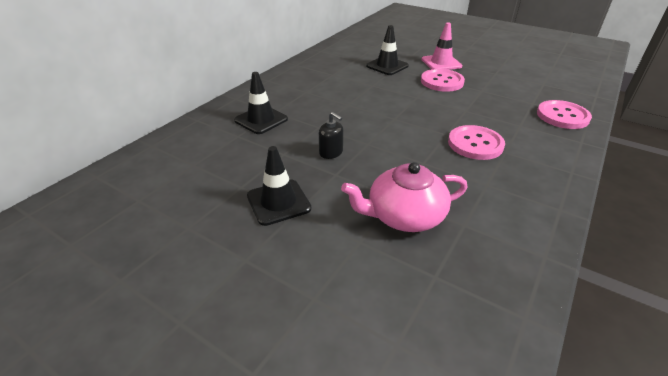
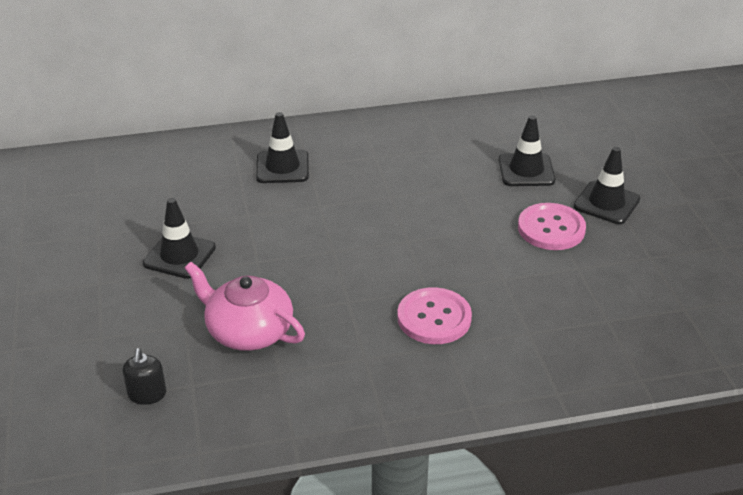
camera: 45 degrees right, 0 degrees up
black soap dispenser [319,112,343,159] -> black soap dispenser moved to [123,348,166,405]
pink traffic cone [422,22,462,70] -> black traffic cone [573,147,640,224]
pink button [537,100,592,129] -> none

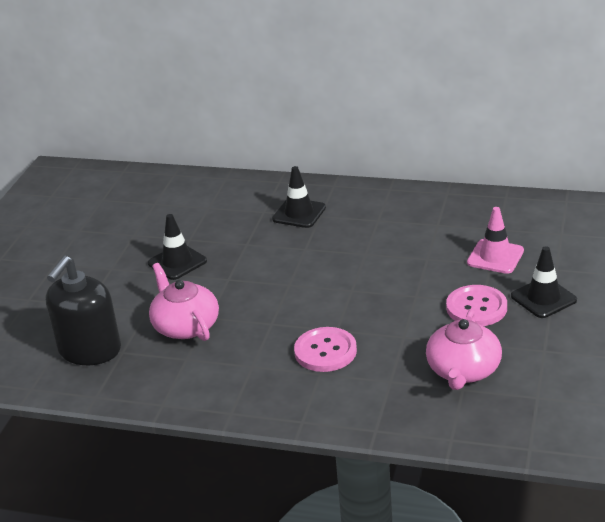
camera: 30 degrees right, 5 degrees down
black soap dispenser [123,348,166,405] -> black soap dispenser [45,256,121,365], size x2.30
black traffic cone [499,115,555,186] -> pink traffic cone [467,207,524,274]
none -> pink teapot [426,309,502,390]

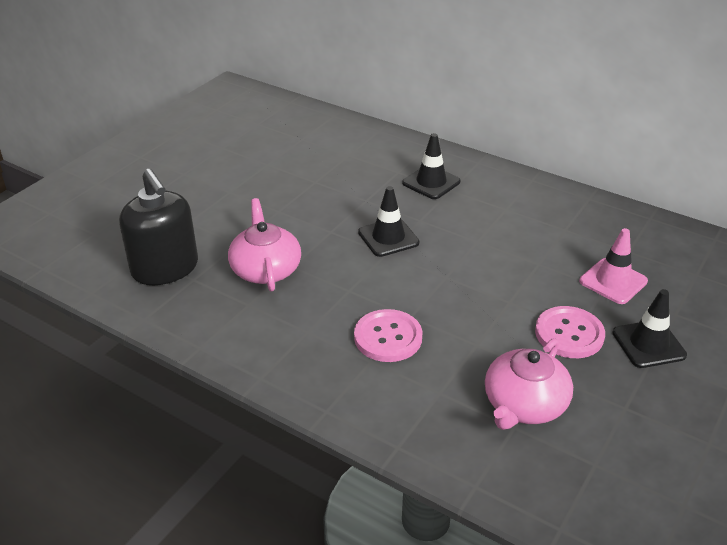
camera: 15 degrees right, 5 degrees up
black soap dispenser [45,256,121,365] -> black soap dispenser turned 75 degrees counterclockwise [119,169,198,285]
black traffic cone [148,214,207,280] -> black traffic cone moved to [358,186,419,257]

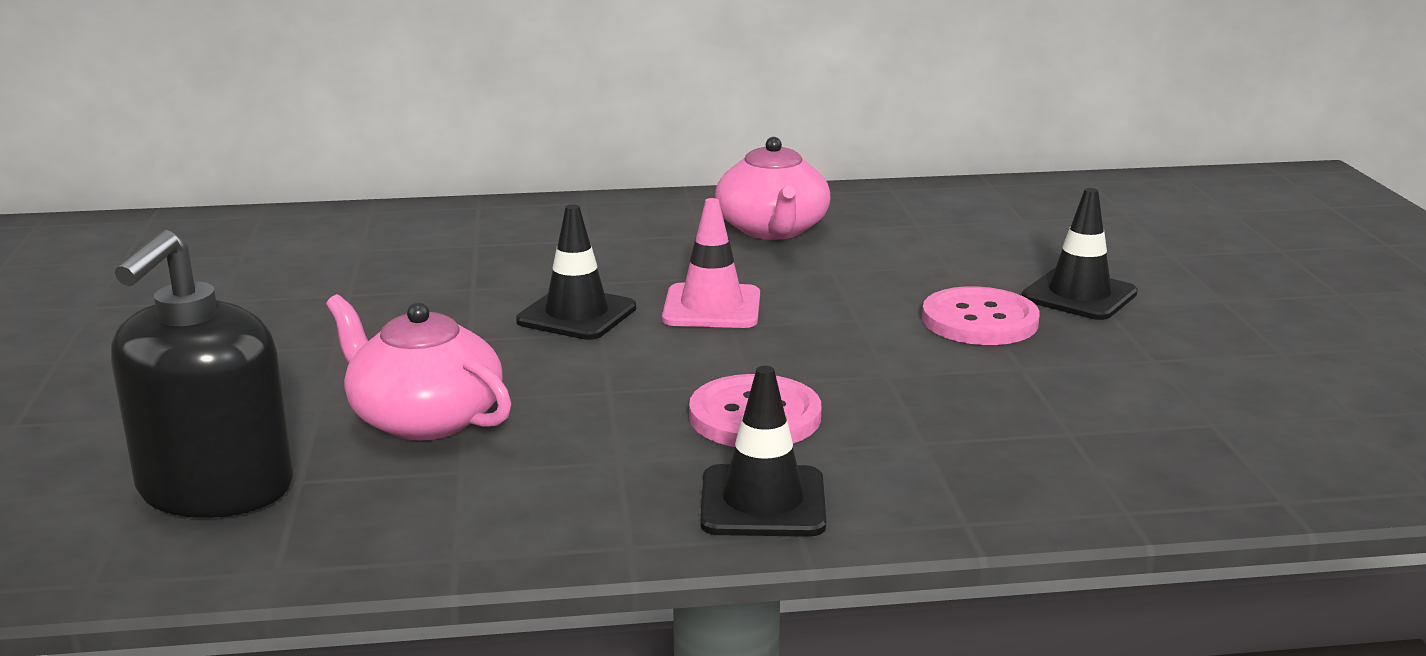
camera: 40 degrees left, 15 degrees down
black soap dispenser [119,169,198,285] -> black soap dispenser turned 90 degrees clockwise [111,230,294,518]
black traffic cone [402,133,460,199] -> black traffic cone moved to [700,366,826,537]
pink teapot [485,338,573,430] -> pink teapot moved to [715,137,831,240]
pink traffic cone [579,228,648,304] -> pink traffic cone moved to [662,198,760,328]

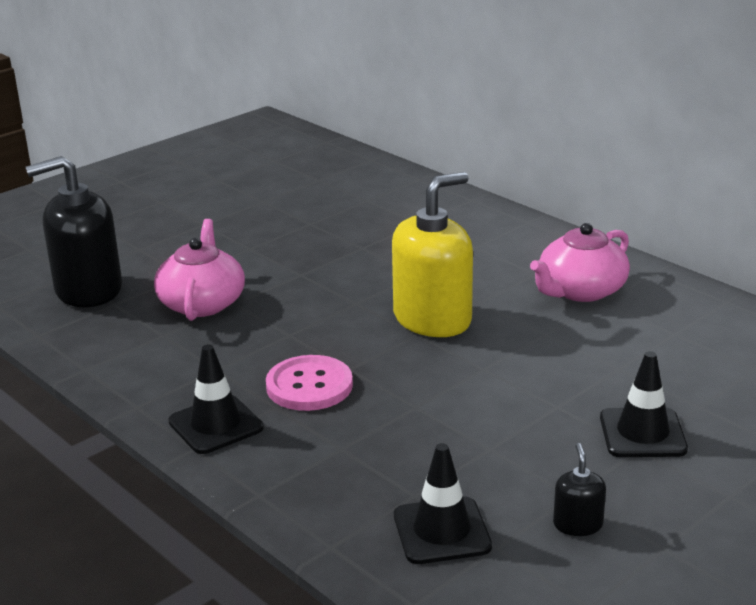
camera: 55 degrees right, 5 degrees up
black traffic cone [516,204,636,340] -> black traffic cone moved to [394,443,492,564]
pink traffic cone [662,198,760,328] -> yellow soap dispenser [392,172,473,337]
pink button [922,286,1040,345] -> none
none -> black soap dispenser [553,443,606,536]

